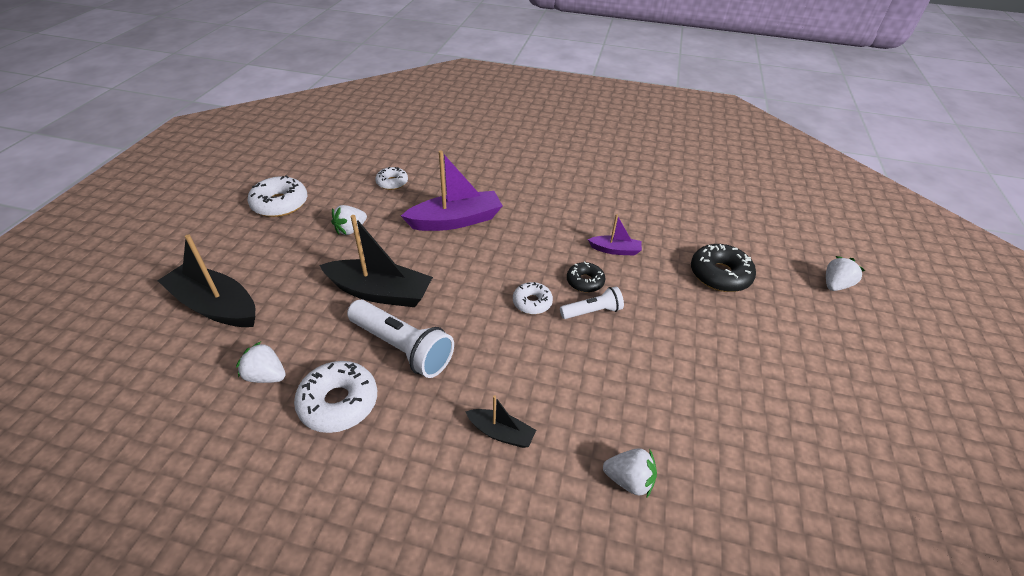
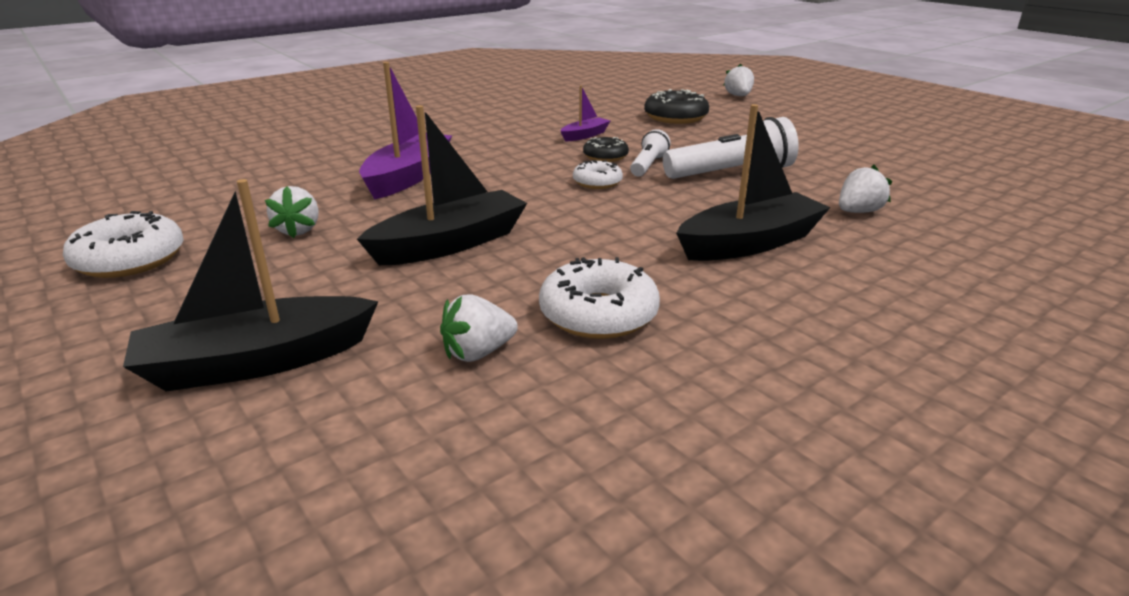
camera: 50 degrees left, 15 degrees down
white flashlight [347,299,454,378] -> white flashlight moved to [663,117,799,179]
white donut [375,167,408,190] -> none
black boat [465,395,536,448] -> black boat [676,104,831,261], size x1.94

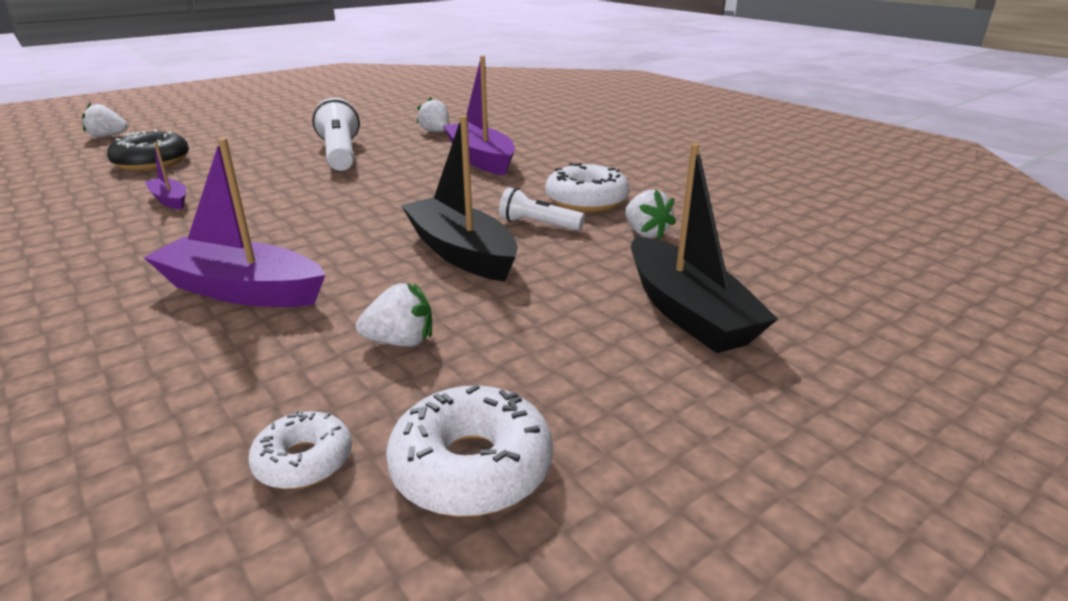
camera: 90 degrees left, 0 degrees up
white donut [573,160,623,189] -> white donut moved to [248,411,352,489]
black donut [583,137,629,162] -> none
white flashlight [630,129,671,177] -> white flashlight moved to [499,187,585,231]
black boat [676,104,831,261] -> purple boat [443,56,515,176]

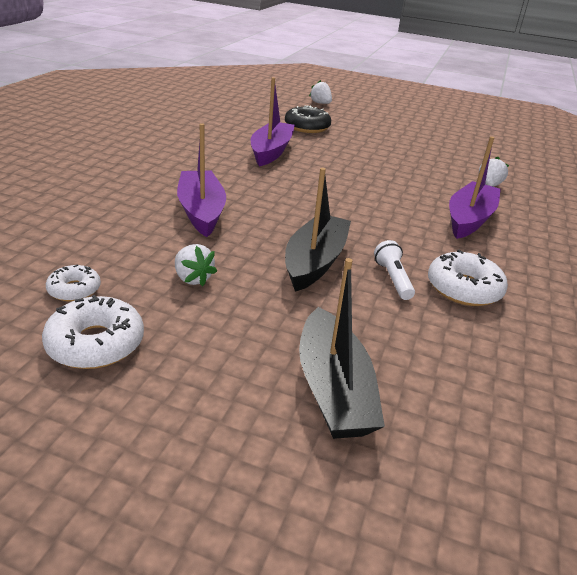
camera: 55 degrees right, 5 degrees up
purple boat [145,142,186,210] -> purple boat [251,77,295,166], size x1.94
white flashlight [312,98,360,171] -> none
white strawberry [625,190,676,240] -> none
black boat [631,143,778,353] -> black boat turned 45 degrees counterclockwise [299,258,385,439]

